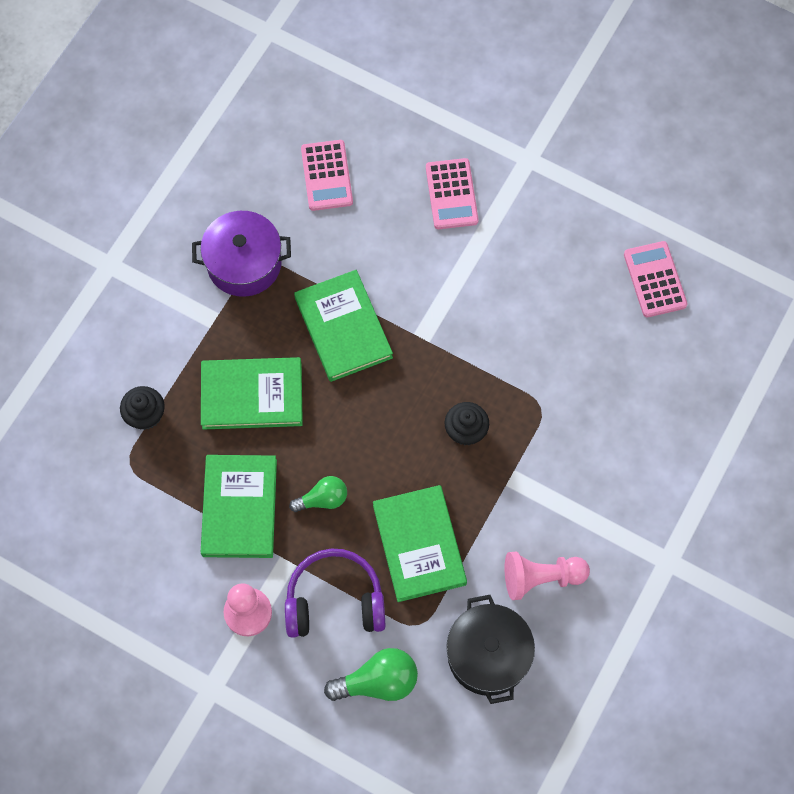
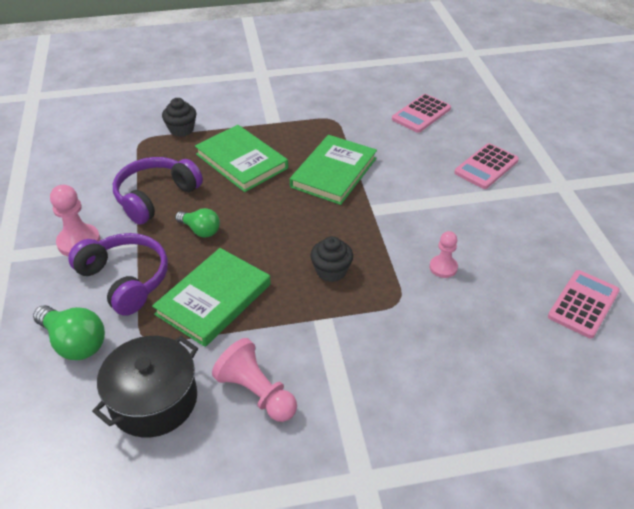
camera: 50 degrees right, 25 degrees down
purple pot [192,211,291,297] -> none
green book [201,455,277,558] -> purple headphones [113,157,203,225]
none -> pink pawn [430,231,458,278]

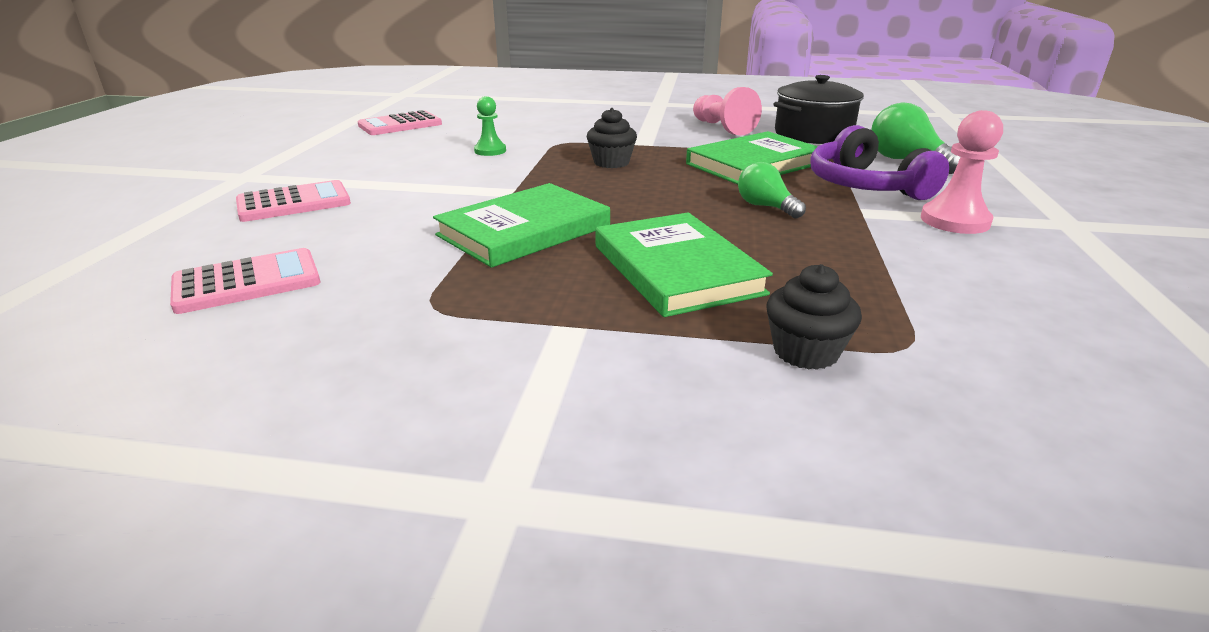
camera: 160 degrees left, 15 degrees down
purple headphones [113,157,203,225] -> none
pink pawn [430,231,458,278] -> green pawn [474,96,506,156]

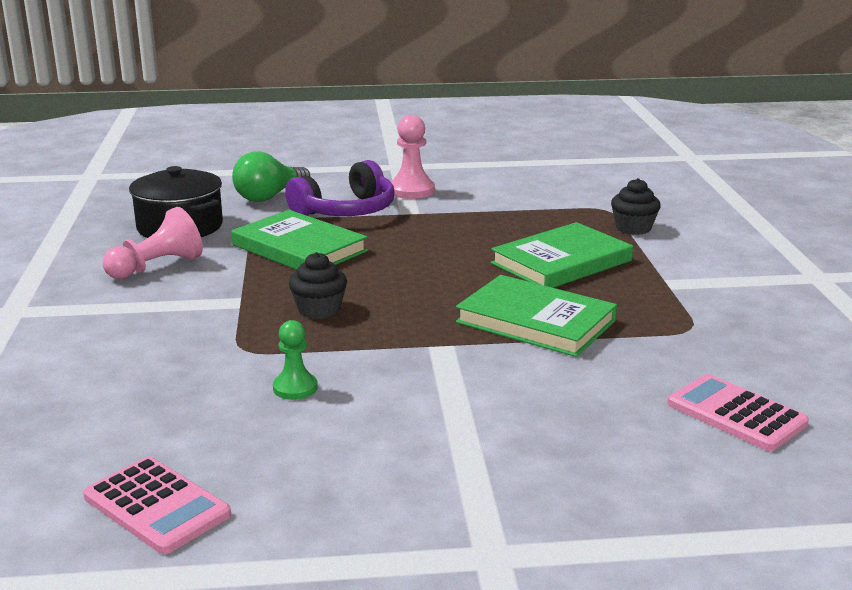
camera: 105 degrees left, 5 degrees down
pink calculator [236,180,351,222] -> none
green light bulb [738,162,806,219] -> none

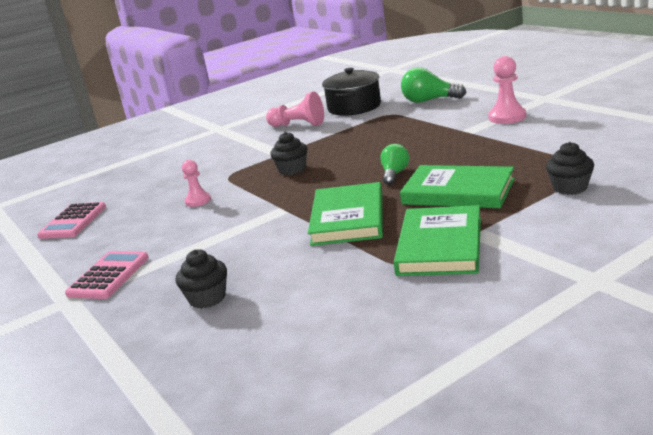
camera: 65 degrees right, 0 degrees up
green book [231,210,368,270] -> green book moved to [394,205,481,276]
green pawn [273,320,317,400] -> pink pawn [182,160,211,207]
purple headphones [285,160,394,216] -> none
pink calculator [667,374,809,451] -> pink calculator moved to [65,251,149,299]
none -> black cupcake [176,249,227,309]
none -> green light bulb [380,144,409,185]

